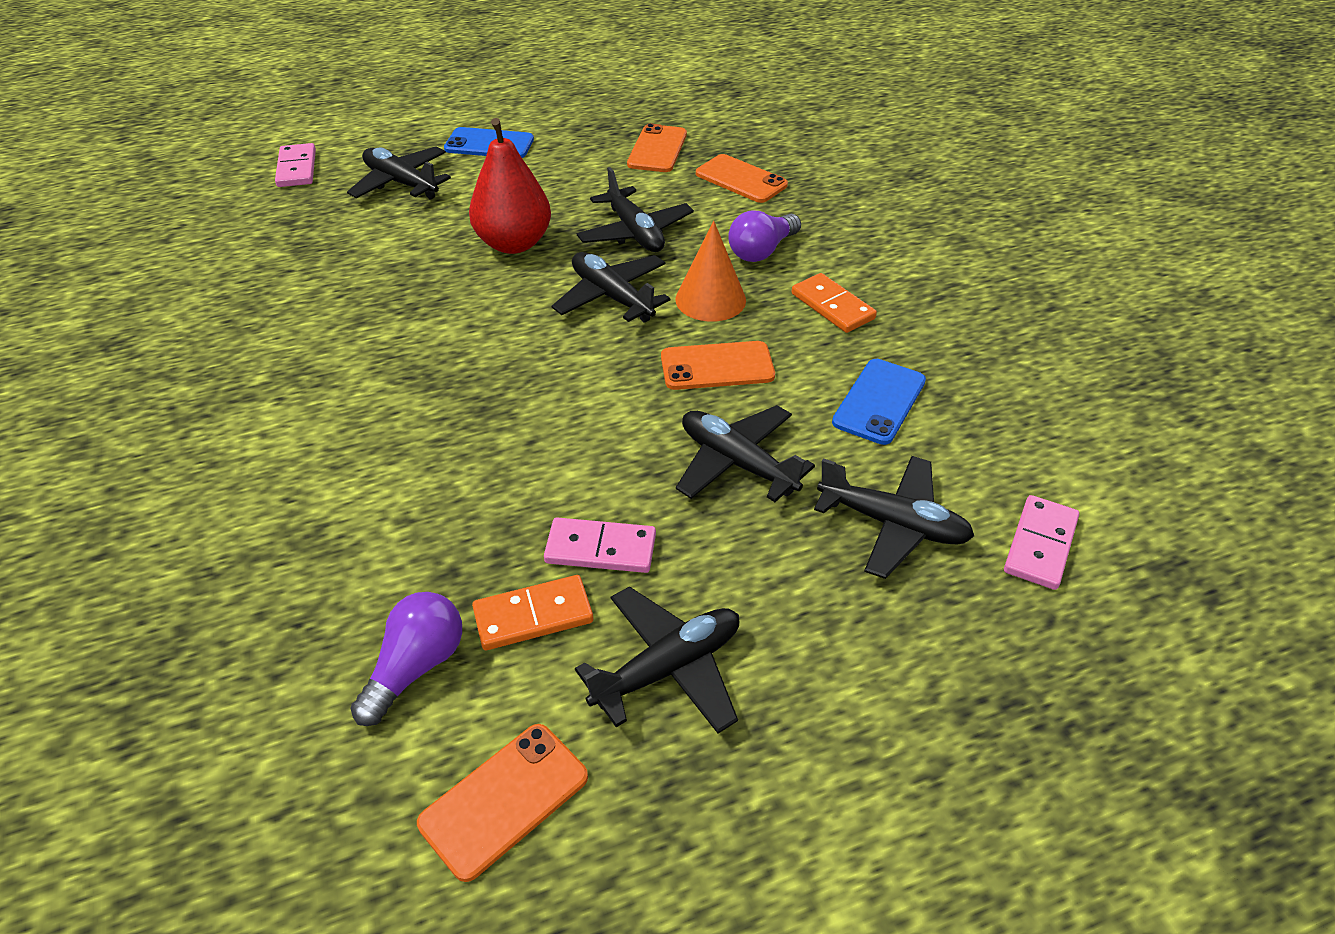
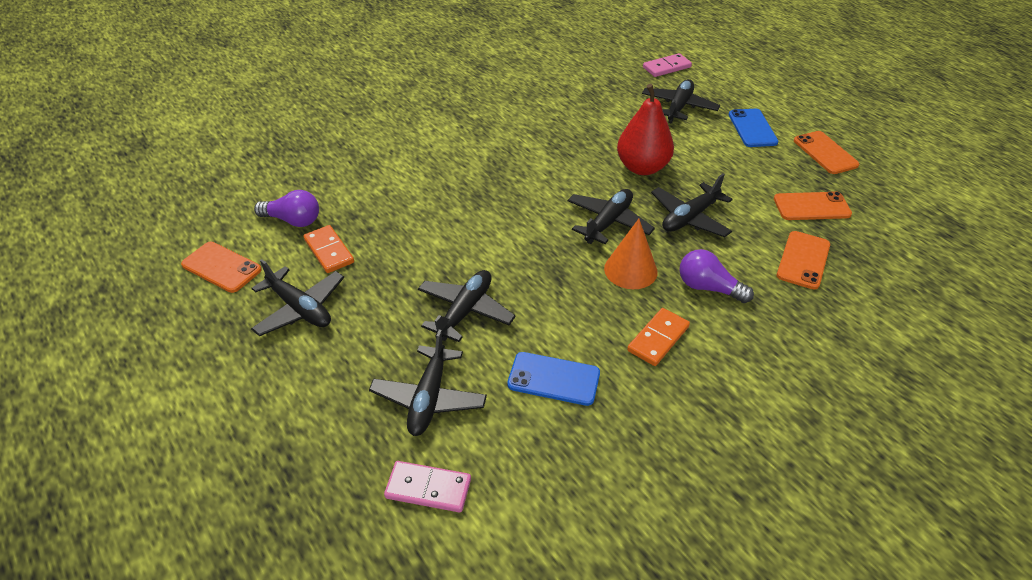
camera: 75 degrees right, 0 degrees up
pink domino [544,517,656,573] -> none
orange phone [661,341,775,390] -> orange phone moved to [794,131,859,174]

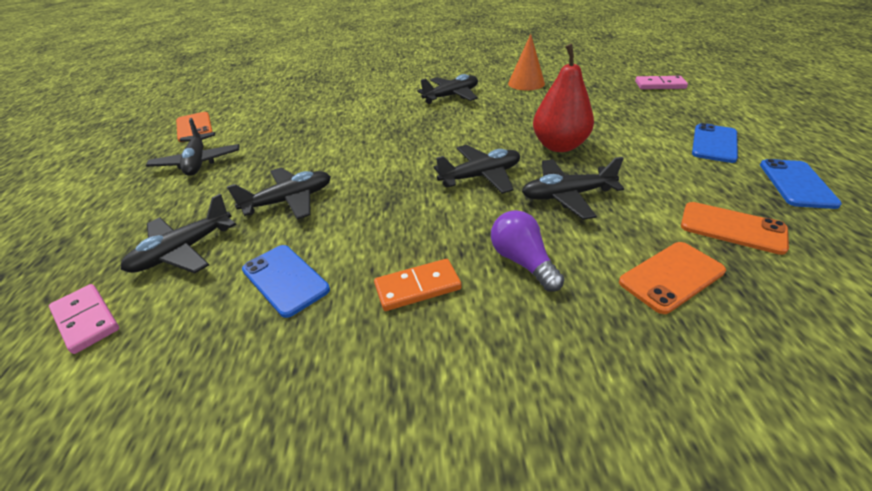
camera: 35 degrees right, 5 degrees down
purple light bulb [254,190,319,227] -> none
orange domino [304,225,354,273] -> none
orange cone [604,219,658,289] -> orange cone moved to [508,34,545,90]
black plane [642,79,720,124] -> black plane moved to [417,74,478,104]
orange phone [794,131,859,174] -> blue phone [760,159,842,209]

